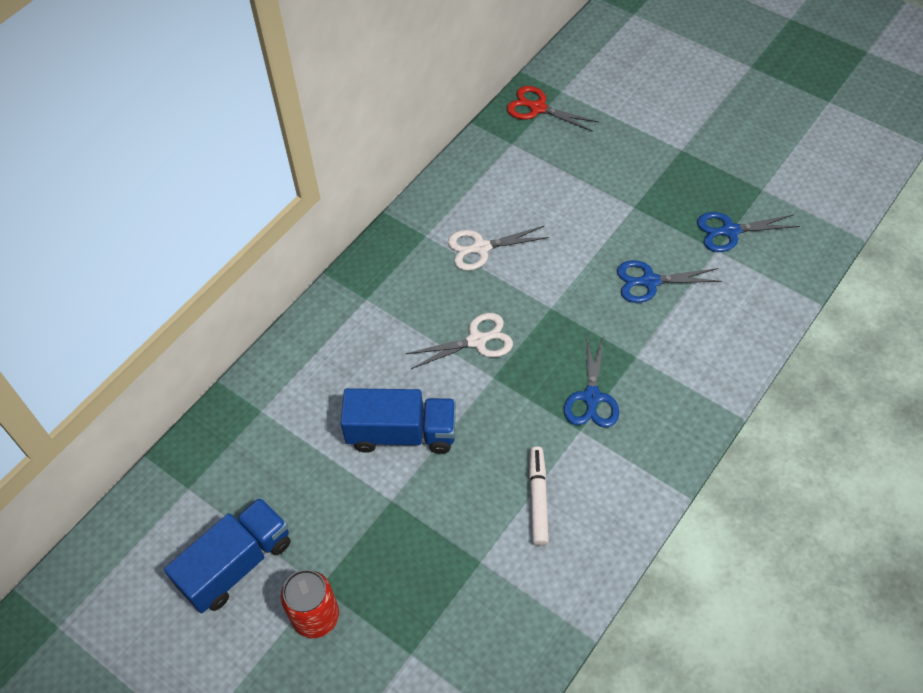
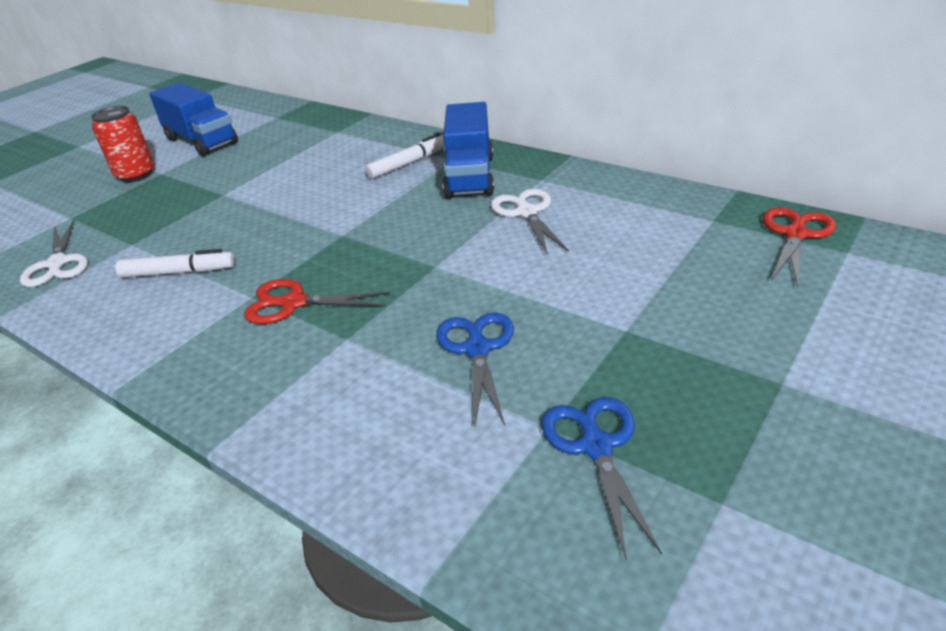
camera: 90 degrees right, 20 degrees down
blue truck [341,388,456,454] -> blue truck moved to [443,102,494,198]
white scissors [405,313,513,369] -> white scissors moved to [20,220,88,287]
blue scissors [564,334,619,428] -> red scissors [244,279,390,324]
none -> white marker [365,133,445,179]

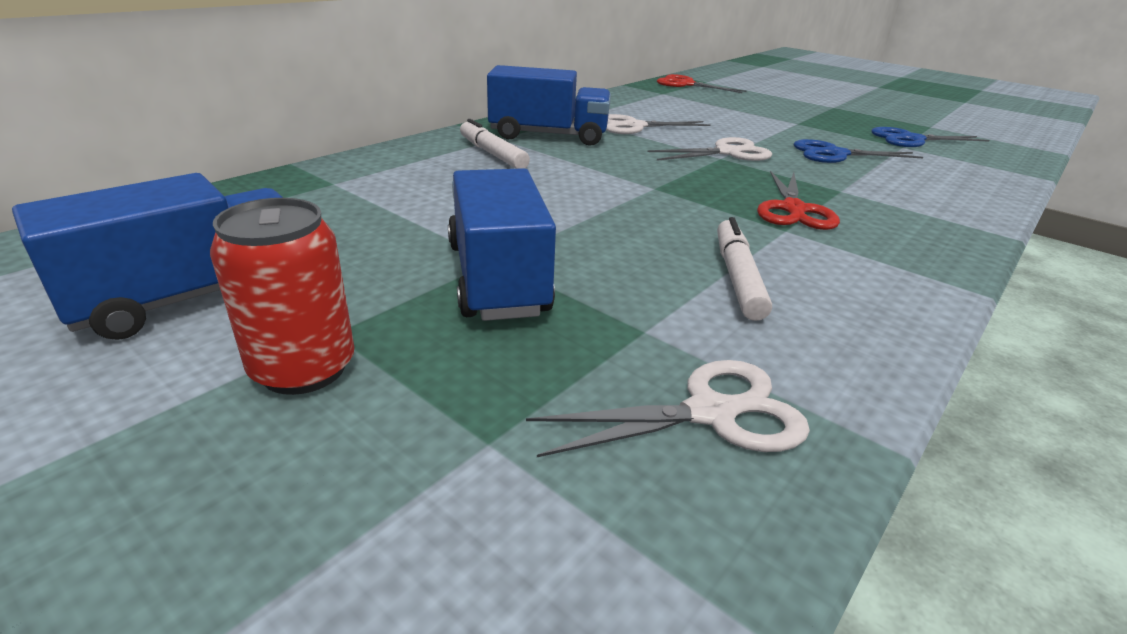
camera: 90 degrees left, 5 degrees down
none -> blue truck [448,168,556,321]
none -> white scissors [647,137,772,161]

